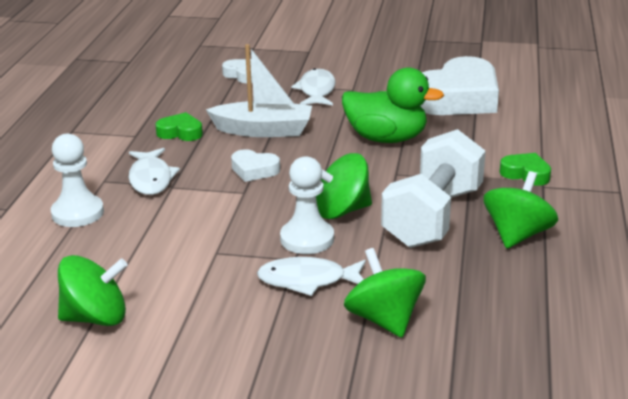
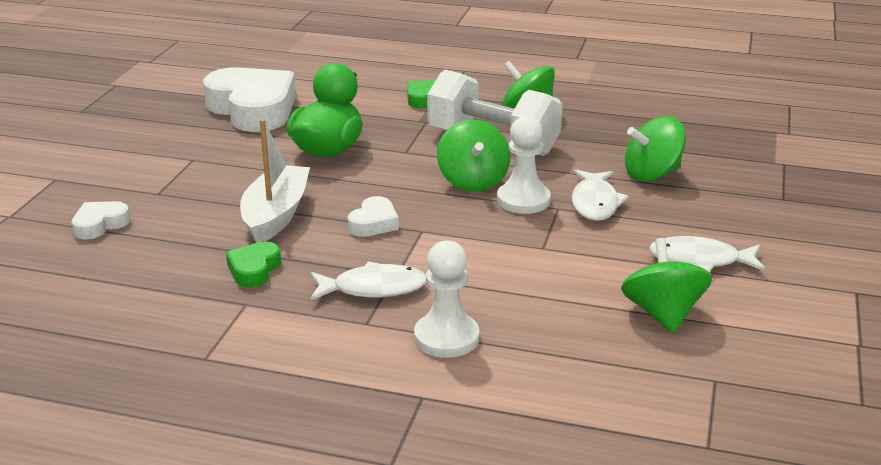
camera: 85 degrees left, 0 degrees up
white fish [292,68,336,105] -> white fish moved to [649,236,765,272]

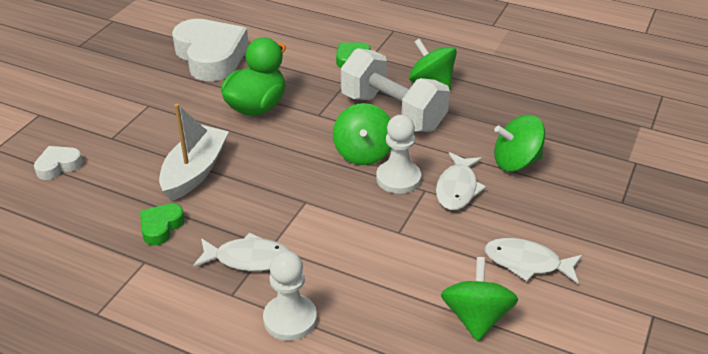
camera: 10 degrees right, 10 degrees up
white heart [348,196,399,237] -> none

